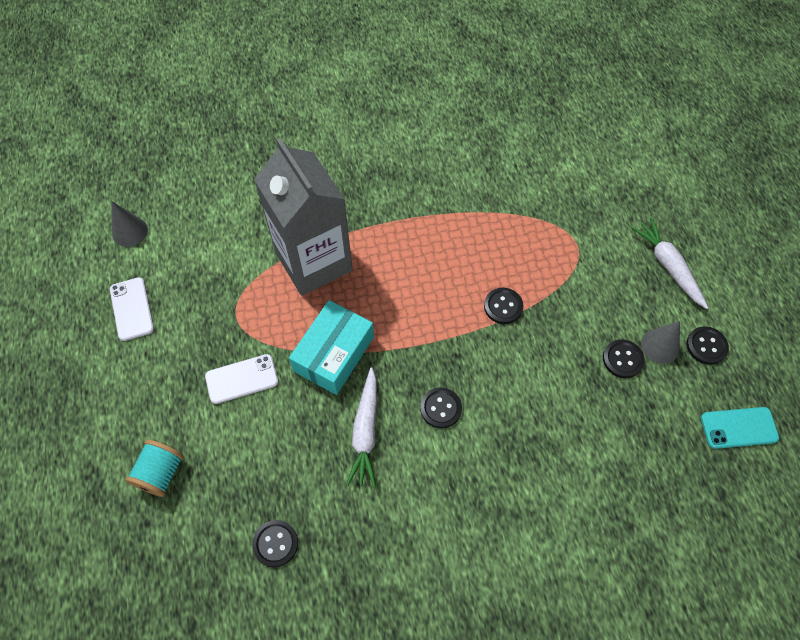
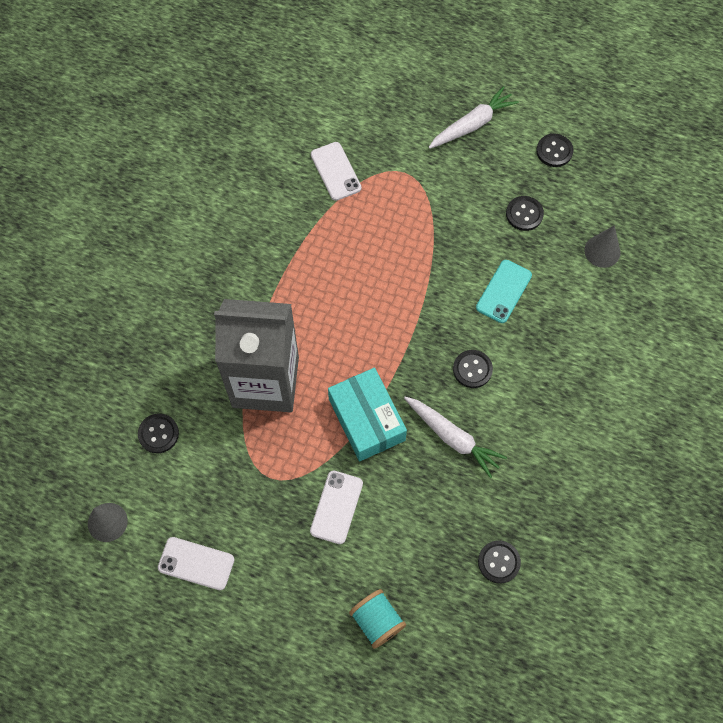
camera: 55 degrees left, 5 degrees up
black button [484,288,523,324] -> black button moved to [138,413,179,453]
white carrot [631,218,708,309] -> white carrot turned 135 degrees clockwise [428,86,519,149]
grey cone [641,321,680,364] -> grey cone moved to [584,225,620,268]
turquoise phone [701,407,779,449] -> turquoise phone moved to [476,260,532,323]
none -> white phone [311,142,361,201]

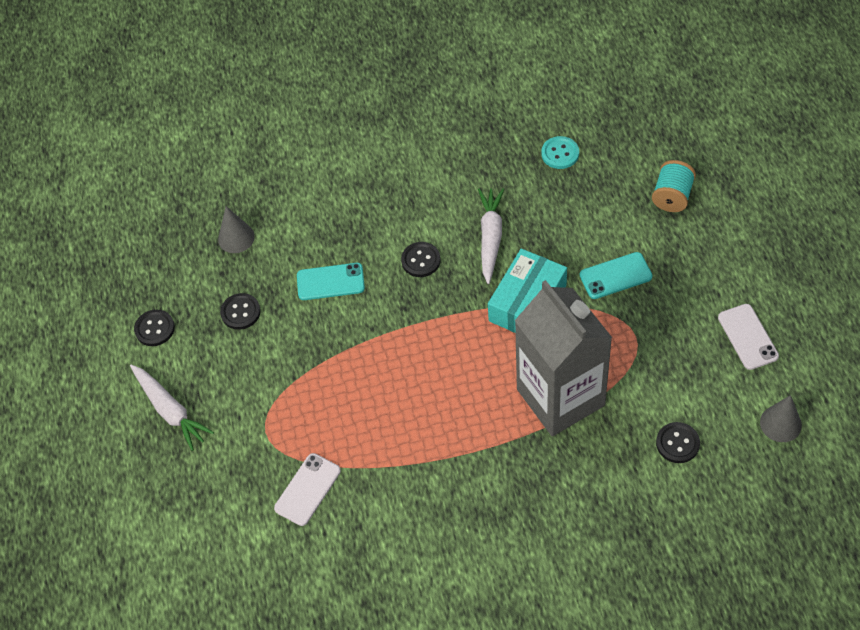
camera: 120 degrees left, 10 degrees down
white phone [310,470,363,544] -> turquoise phone [580,252,653,299]
white carrot [428,86,519,149] -> white carrot turned 150 degrees counterclockwise [130,365,214,451]
black button [478,540,521,583] -> turquoise button [541,136,579,169]

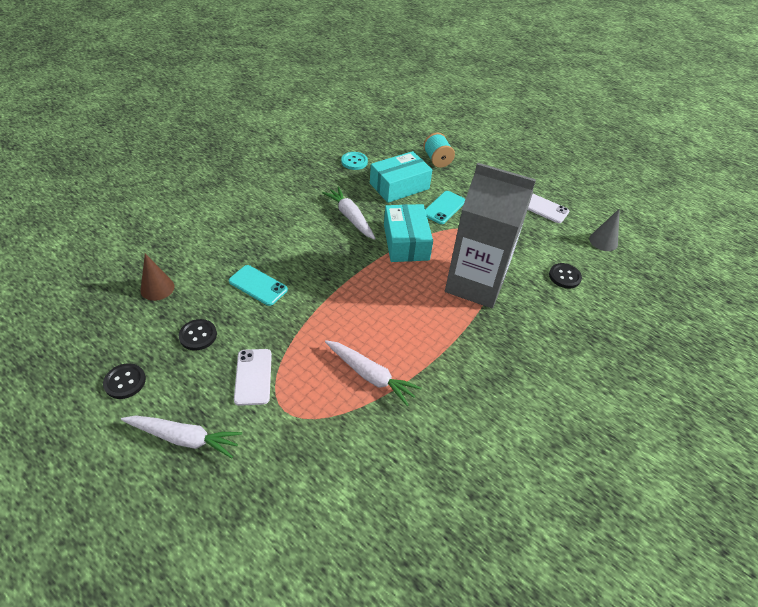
camera: 45 degrees left, 10 degrees down
grey cone [218,206,255,253] -> brown cone [140,254,174,301]
white phone [274,453,341,526] -> white phone moved to [234,349,272,406]
turquoise phone [297,263,365,300] -> turquoise phone turned 75 degrees clockwise [229,265,288,306]
black button [401,242,441,277] -> none
none -> white carrot [325,340,421,406]
none -> turquoise box [370,151,432,203]

